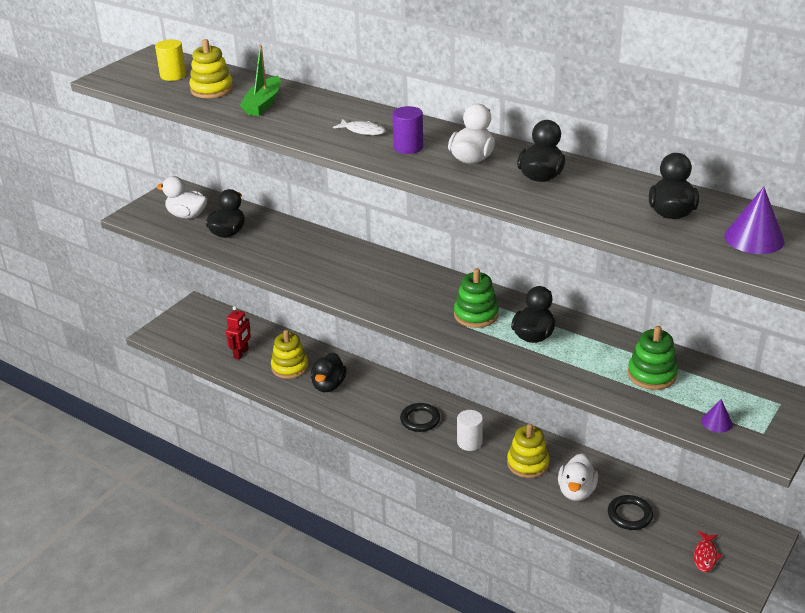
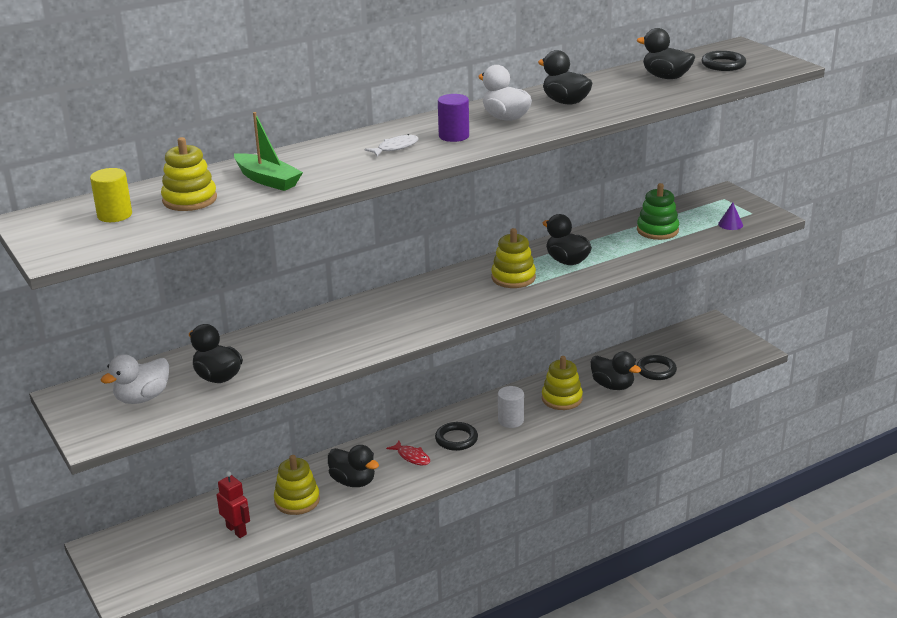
camera: 65 degrees left, 5 degrees down
green stacking toy [454,268,499,328] -> yellow stacking toy [491,228,536,288]
white duck [558,454,598,501] -> black duck [591,351,641,390]
red fish [694,531,722,572] -> red fish moved to [386,441,430,465]
purple cone [724,187,785,254] -> black ring [701,51,746,71]

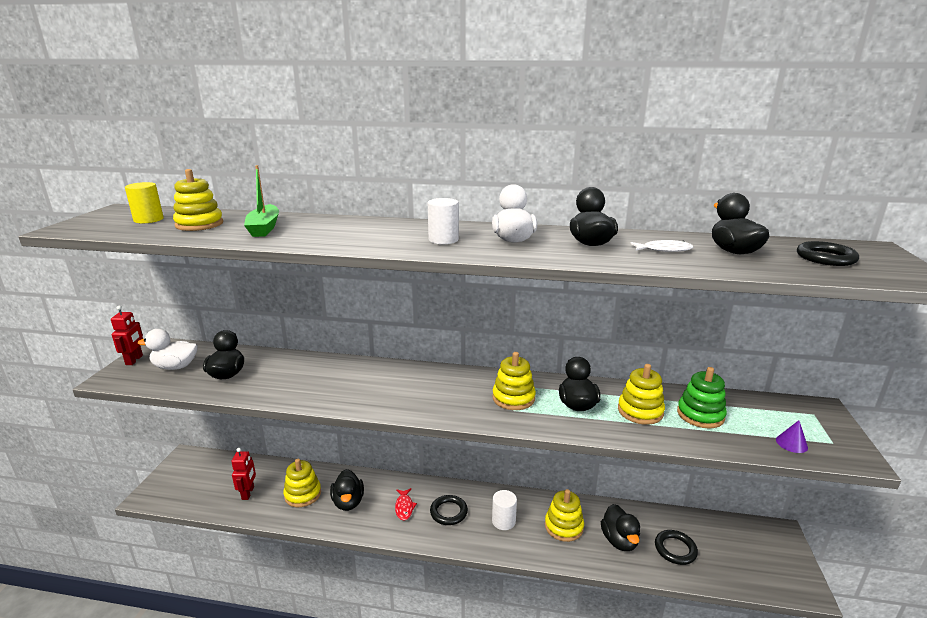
camera: 40 degrees right, 5 degrees down
white fish [364,134,419,156] -> white fish moved to [630,240,693,252]
purple cylinder [438,94,469,142] -> white cylinder [428,198,459,244]
none -> red robot [111,306,143,365]
none -> yellow stacking toy [618,364,665,425]

